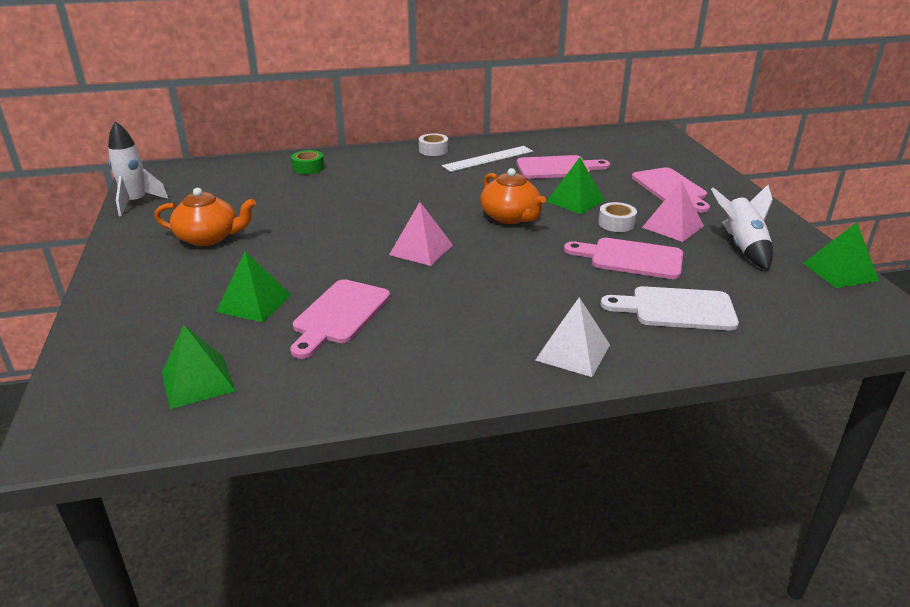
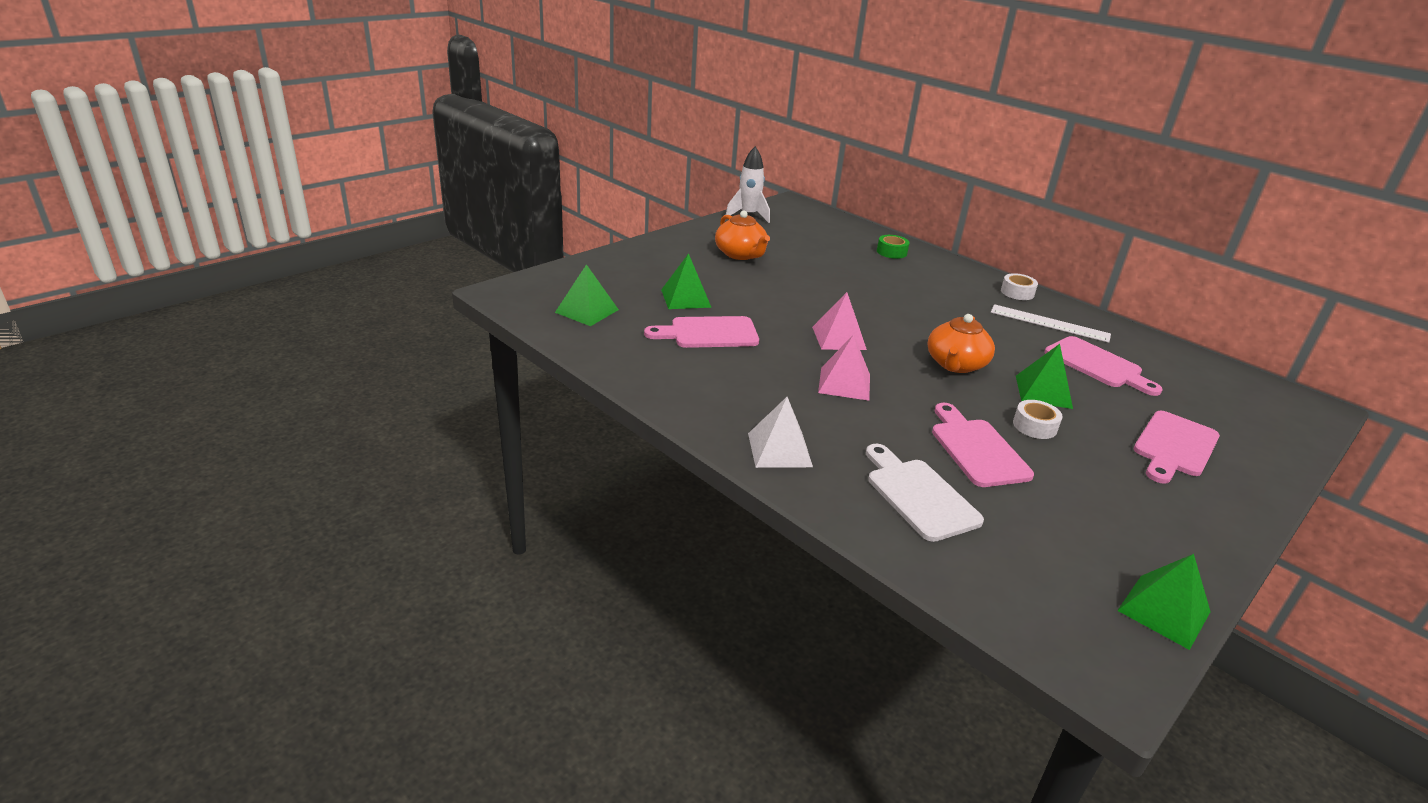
camera: 55 degrees right, 0 degrees up
pink pyramid [642,180,704,242] -> pink pyramid moved to [818,334,870,401]
white rocket [711,185,773,270] -> none

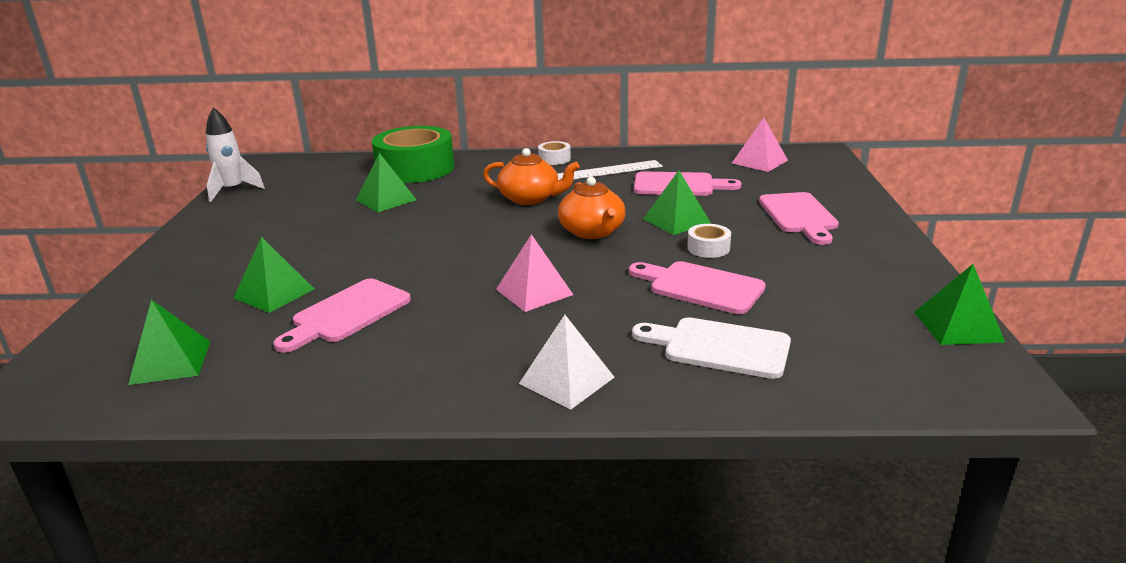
camera: 40 degrees left, 5 degrees down
orange teapot [715,210,770,260] -> orange teapot moved to [483,148,580,205]
pink pyramid [812,292,867,350] -> pink pyramid moved to [732,118,788,172]
green tape [877,235,910,259] -> green tape [372,126,454,183], size x2.36
none -> green pyramid [356,153,416,212]

